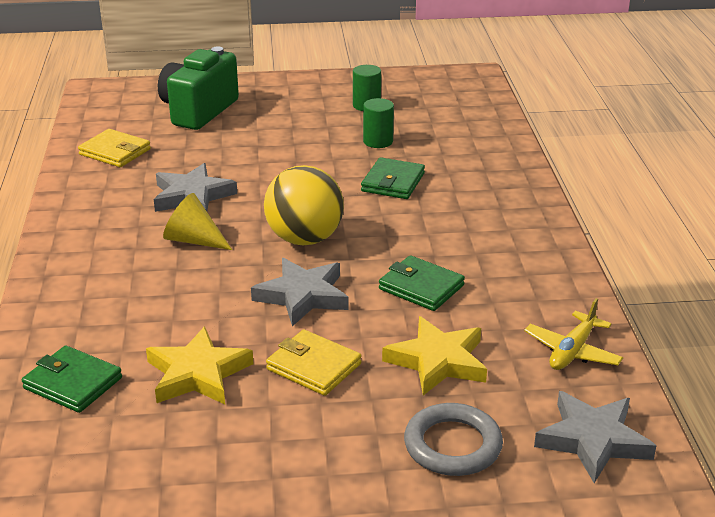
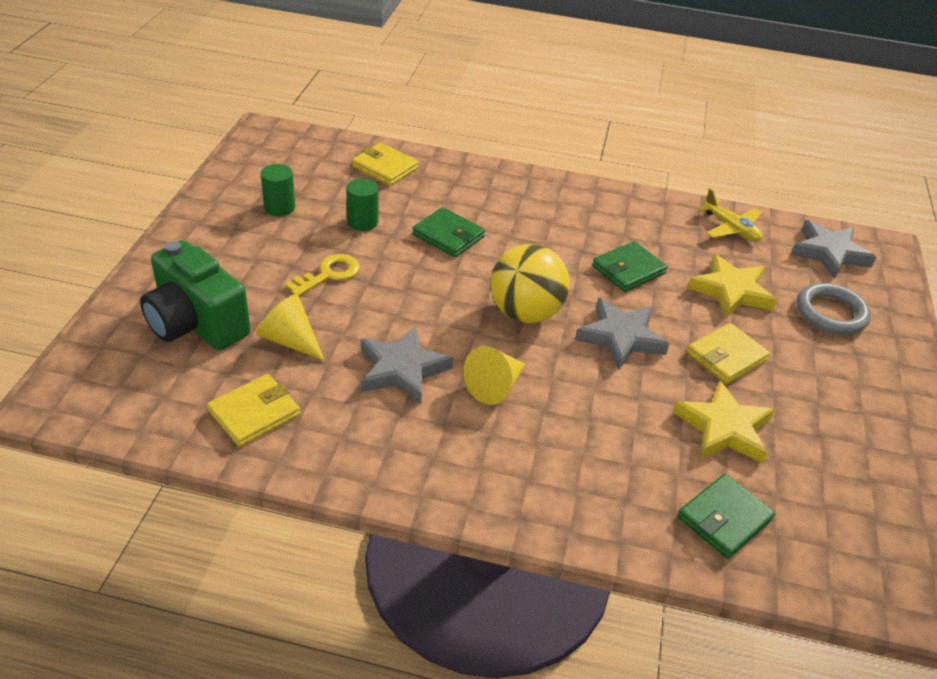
camera: 75 degrees left, 10 degrees up
none -> yellow cone [256,294,325,361]
none -> yellow key [285,254,360,296]
none -> yellow wallet [352,143,419,186]

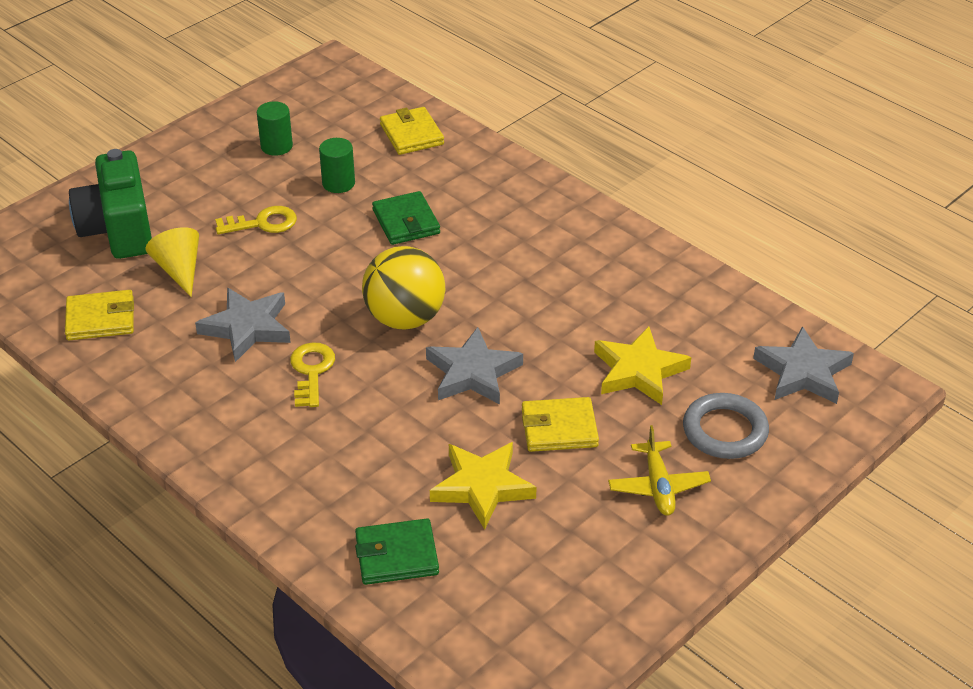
camera: 35 degrees right, 0 degrees up
yellow cone [463,346,525,405] -> yellow key [290,342,335,407]
green wallet [592,241,667,292] -> none
yellow plane [698,189,763,241] -> yellow plane moved to [608,425,711,516]

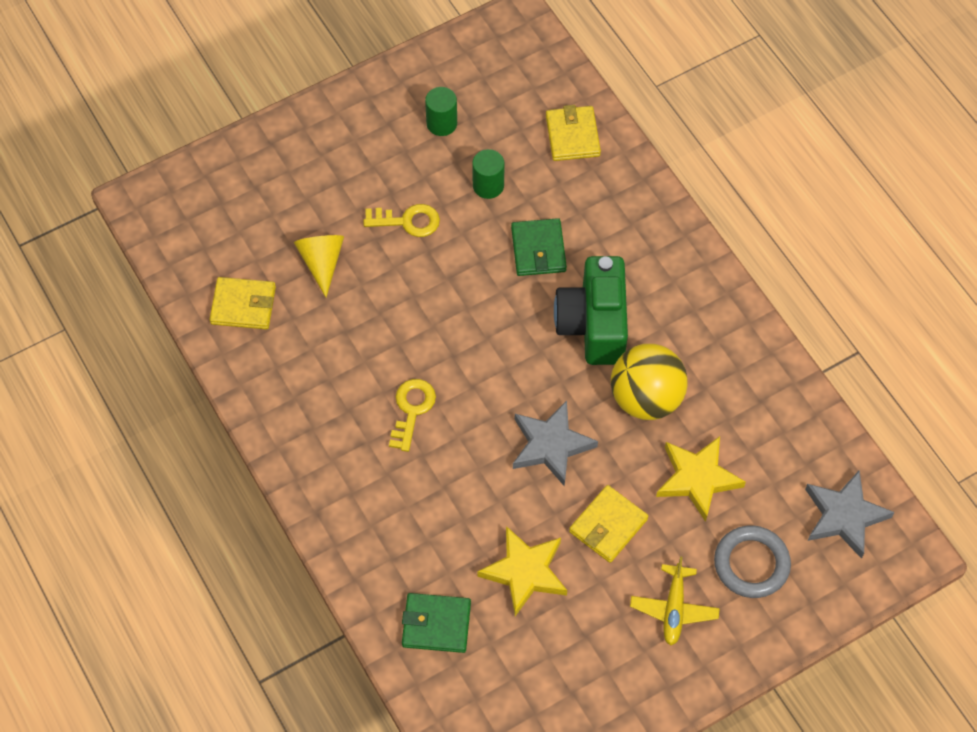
camera: 15 degrees right, 20 degrees up
green camera [69,149,152,259] -> green camera moved to [554,256,628,365]
grey star [195,288,291,362] -> none
yellow ball [362,246,445,329] -> yellow ball moved to [611,344,688,420]
yellow wallet [522,397,599,452] -> yellow wallet turned 60 degrees counterclockwise [569,485,648,563]

